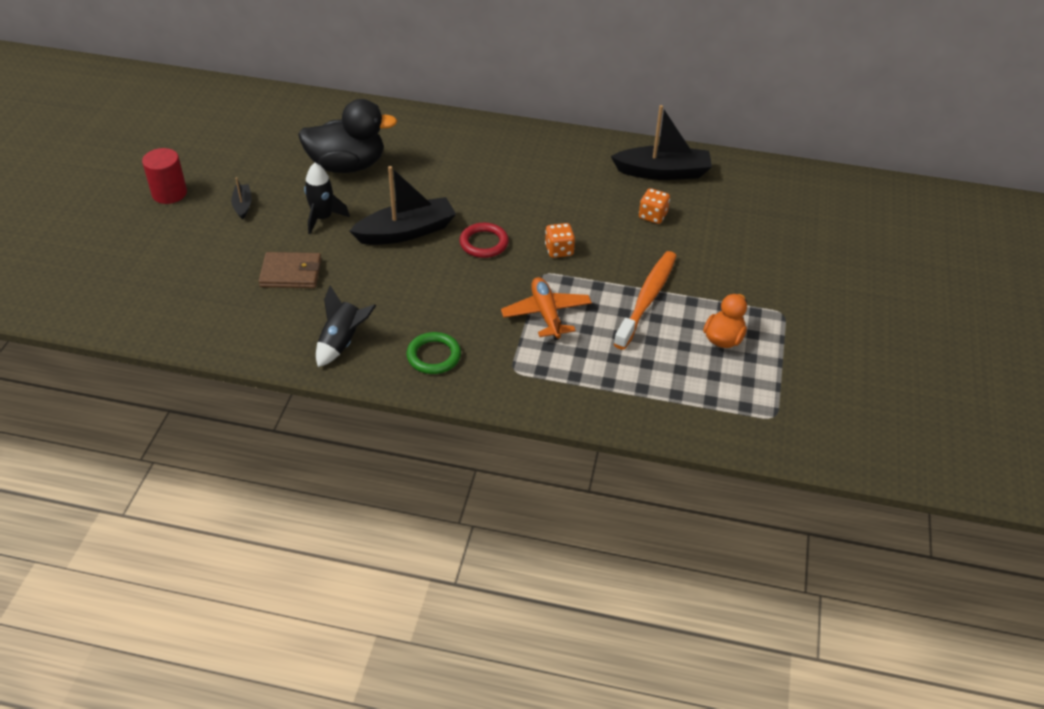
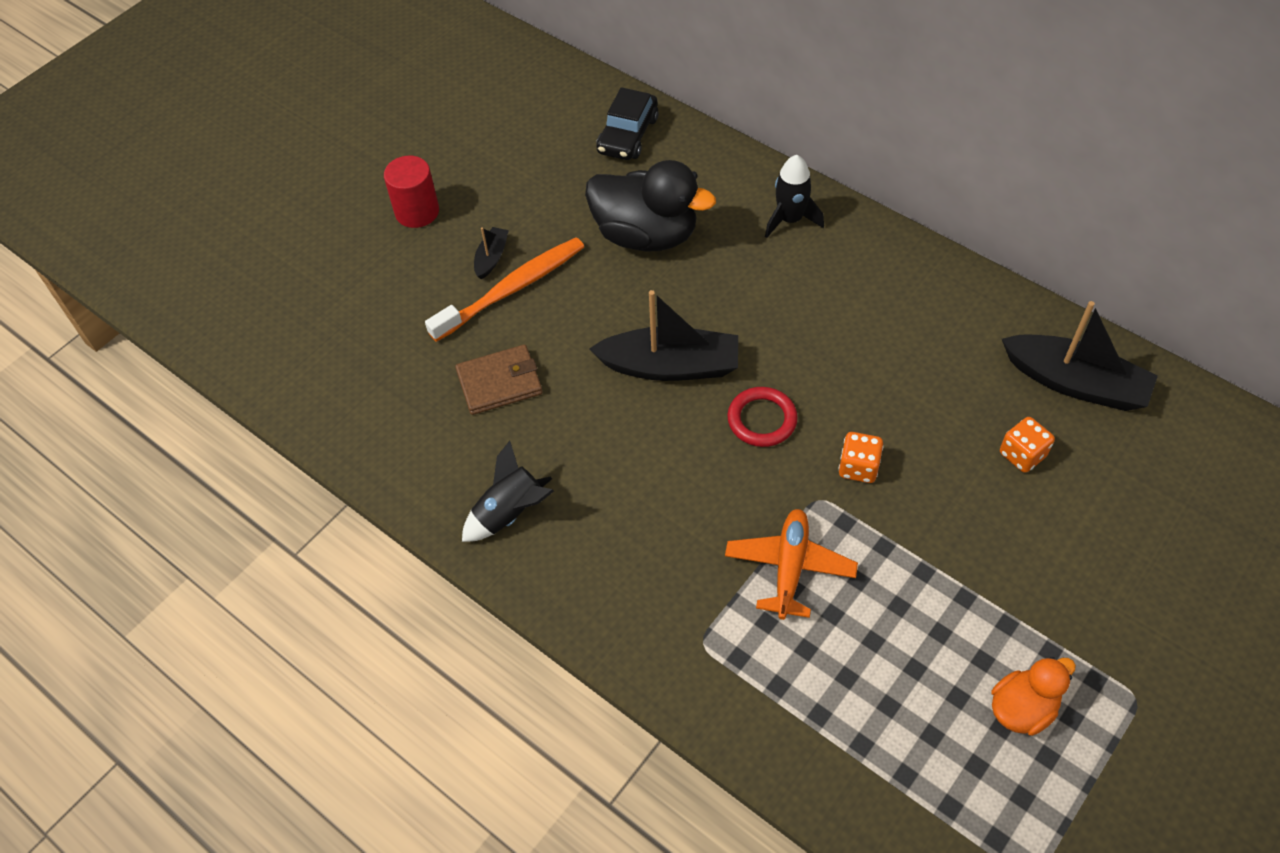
camera: 30 degrees right, 10 degrees up
brown wallet [259,252,321,288] -> brown wallet turned 45 degrees counterclockwise [455,345,542,415]
black rocket [304,163,350,234] -> black rocket moved to [765,155,824,238]
green ring [406,332,461,374] -> none
orange toothbrush [614,251,676,350] -> orange toothbrush moved to [425,237,584,342]
none -> black car [596,87,659,160]

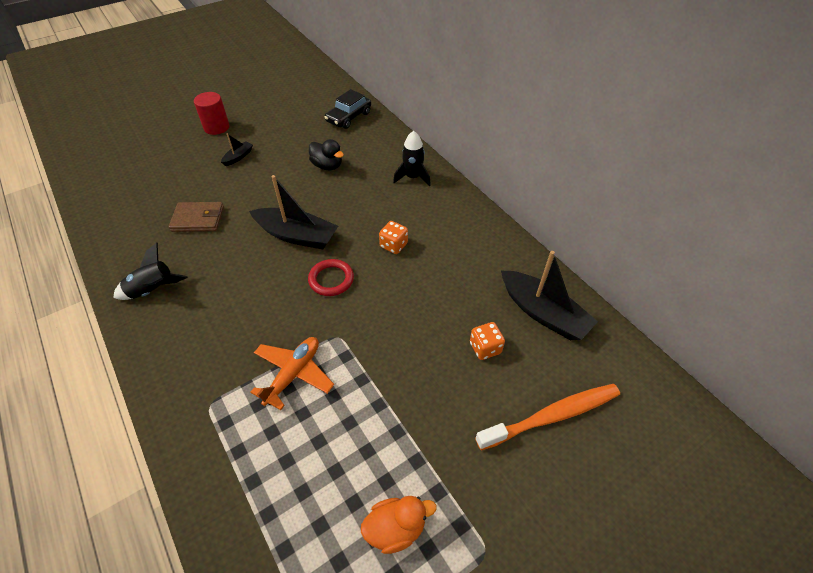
camera: 15 degrees right, 5 degrees down
orange toothbrush [425,237,584,342] -> orange toothbrush moved to [475,384,620,451]
black duck [585,160,716,251] -> black duck [309,139,344,170], size x0.56
orange dice [839,432,884,483] -> orange dice moved to [379,221,408,254]

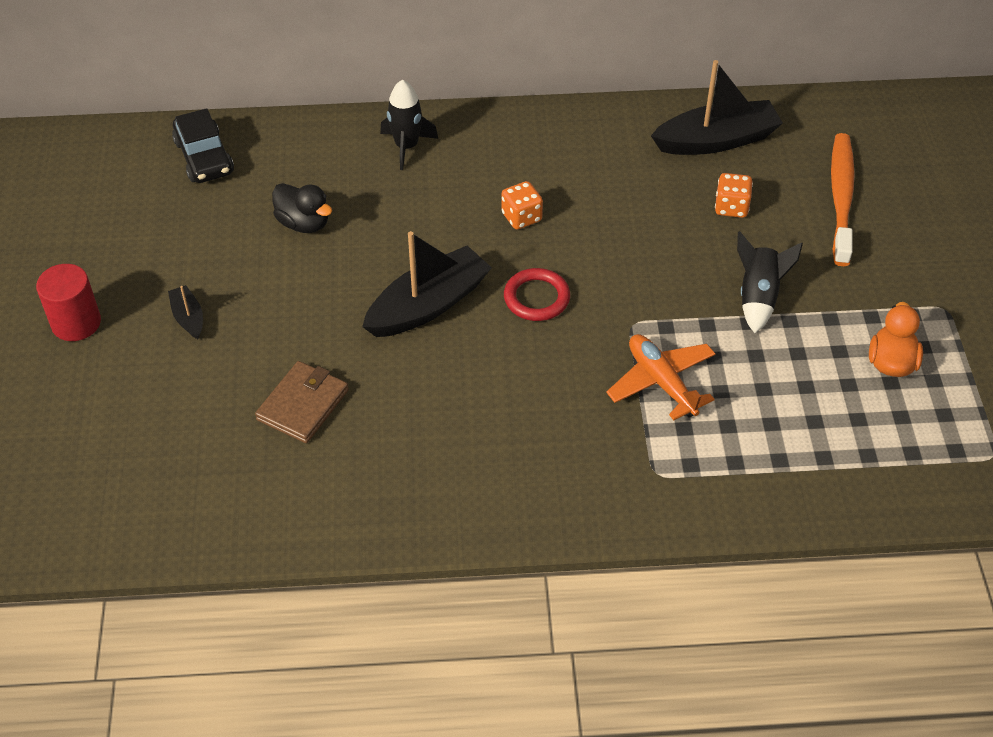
camera: 60 degrees left, 0 degrees up
black rocket [113,243,188,300] -> black rocket moved to [737,231,803,333]
black duck [309,139,344,170] -> black duck turned 60 degrees clockwise [272,183,332,233]

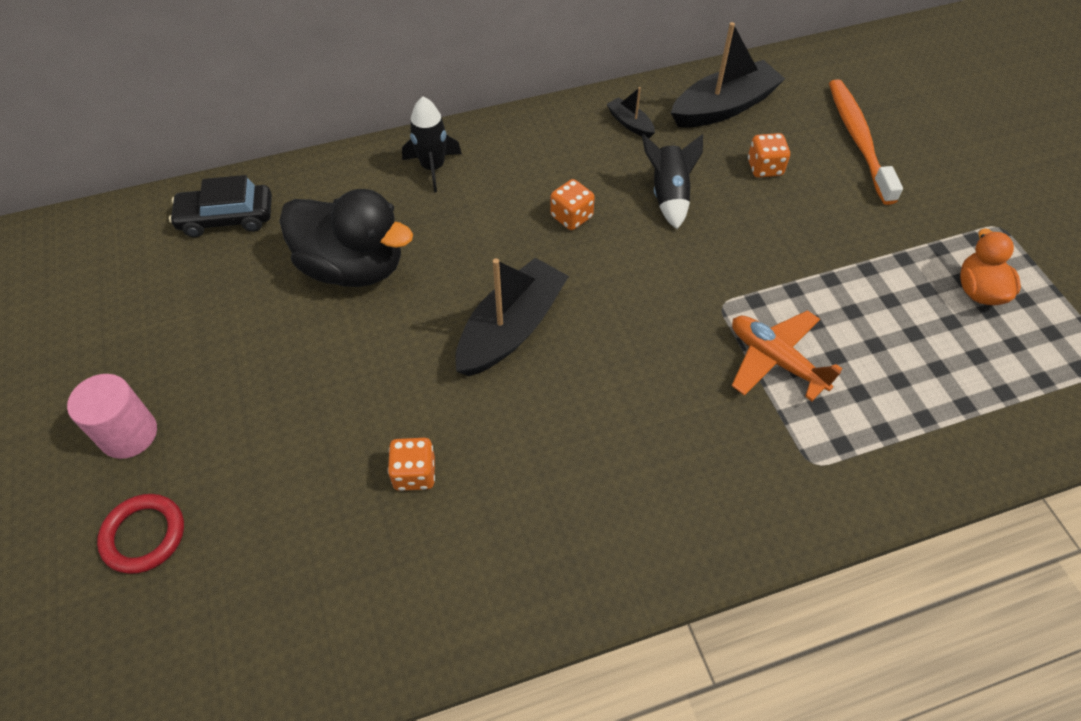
camera: 15 degrees left, 5 degrees up
red cylinder [36,264,101,341] -> pink cylinder [67,374,157,459]
black boat [168,285,203,339] -> black boat moved to [606,87,655,138]
black car [172,108,234,183] -> black car turned 120 degrees clockwise [169,175,272,237]
brown wallet [255,361,349,443] -> orange dice [388,438,435,491]
black duck [272,183,332,233] -> black duck [279,189,413,287], size x1.80
red ring [504,268,570,321] -> red ring moved to [97,494,184,574]
black rocket [737,231,803,333] -> black rocket moved to [642,134,703,229]

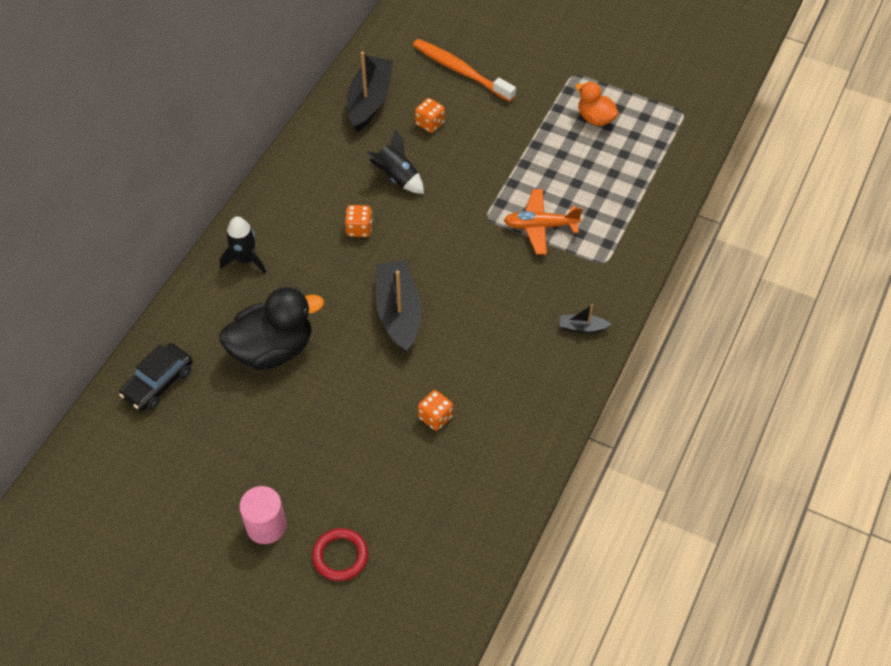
camera: 45 degrees left, 0 degrees up
black boat [606,87,655,138] -> black boat moved to [560,305,611,333]

